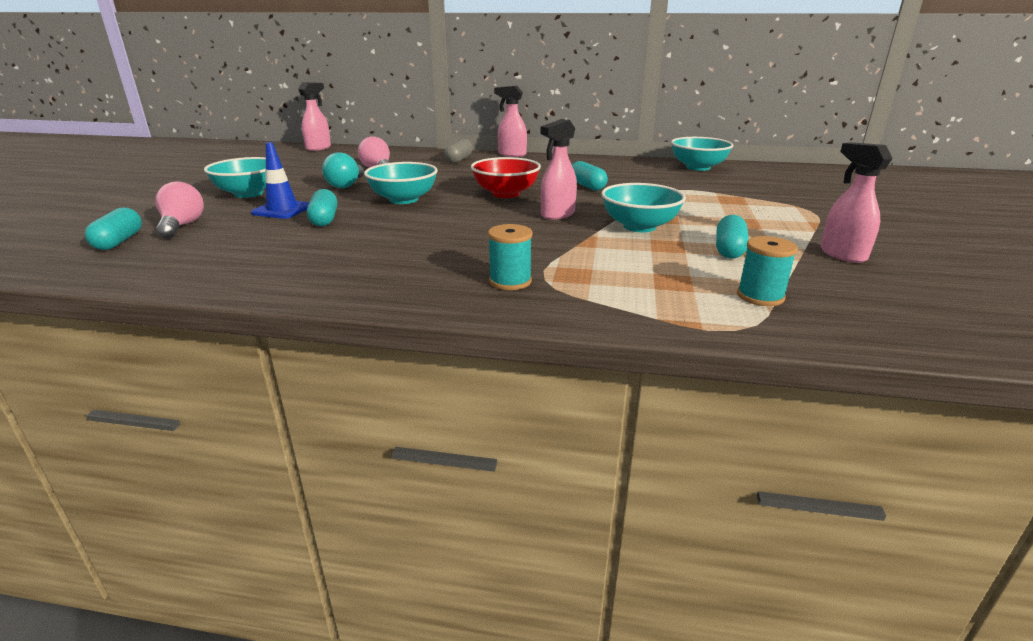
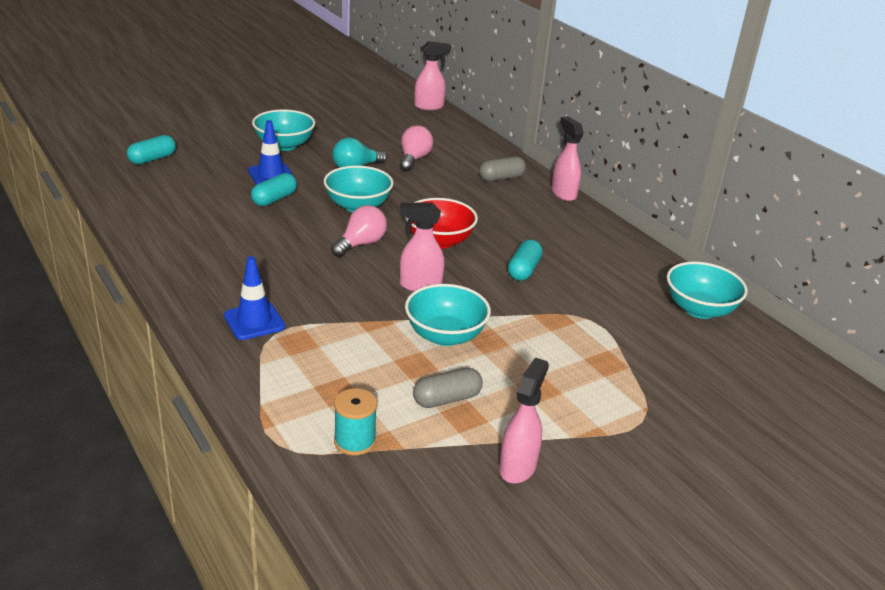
camera: 45 degrees right, 5 degrees up
pink light bulb [155,181,204,239] -> pink light bulb moved to [331,205,387,257]
turquoise spool [488,224,533,290] -> blue traffic cone [224,256,285,340]
turquoise capsule [716,215,749,259] -> grey capsule [413,368,483,408]

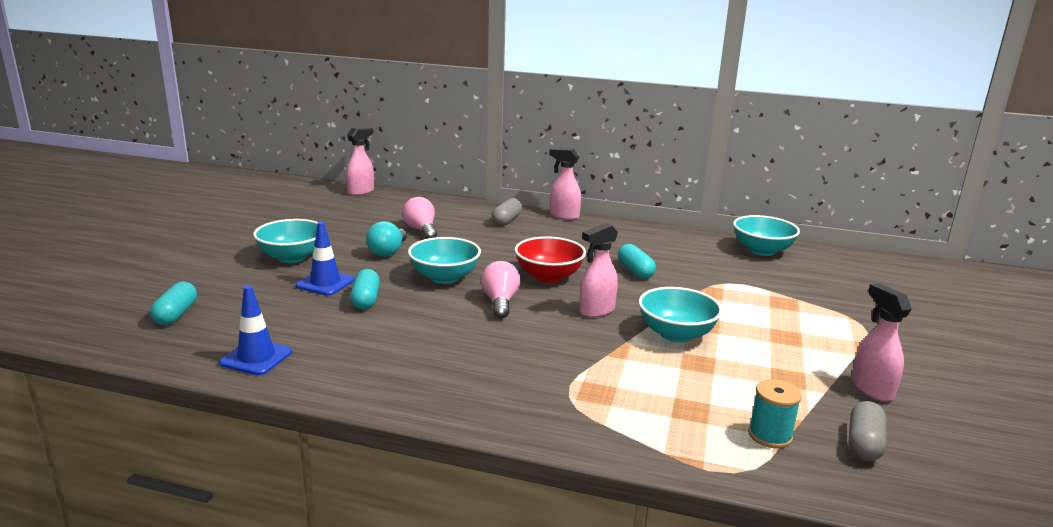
camera: 40 degrees left, 10 degrees down
blue traffic cone [224,256,285,340] -> blue traffic cone moved to [219,285,292,375]
grey capsule [413,368,483,408] -> grey capsule moved to [849,401,887,461]

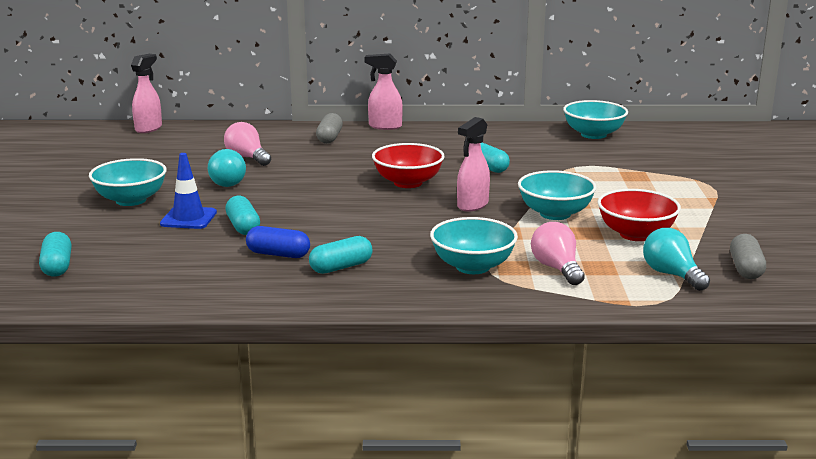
camera: 15 degrees left, 0 degrees up
blue traffic cone [219,285,292,375] -> none
turquoise bowl [408,237,481,284] -> turquoise bowl moved to [430,217,518,274]
pink light bulb [481,261,520,318] -> pink light bulb moved to [531,222,585,285]
turquoise spool [748,379,802,448] -> turquoise light bulb [643,228,710,291]
pink spray bottle [852,283,912,402] -> none
none -> blue capsule [246,226,310,258]
none -> turquoise capsule [309,236,373,274]
none -> red bowl [597,189,681,241]

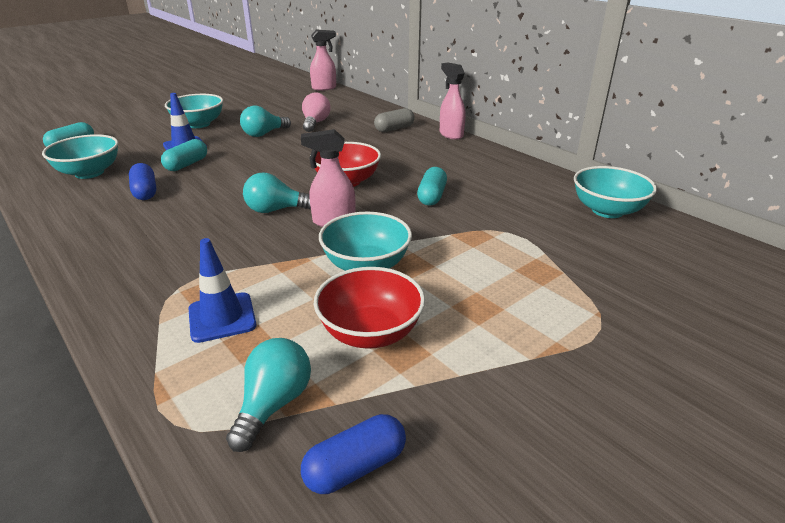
camera: 50 degrees right, 10 degrees up
turquoise capsule [309,236,373,274] -> none
turquoise bowl [430,217,518,274] -> turquoise bowl moved to [42,134,118,179]
pink light bulb [531,222,585,285] -> blue traffic cone [188,238,257,343]
grey capsule [730,234,766,279] -> blue capsule [301,414,406,494]
none -> turquoise light bulb [243,172,311,213]

